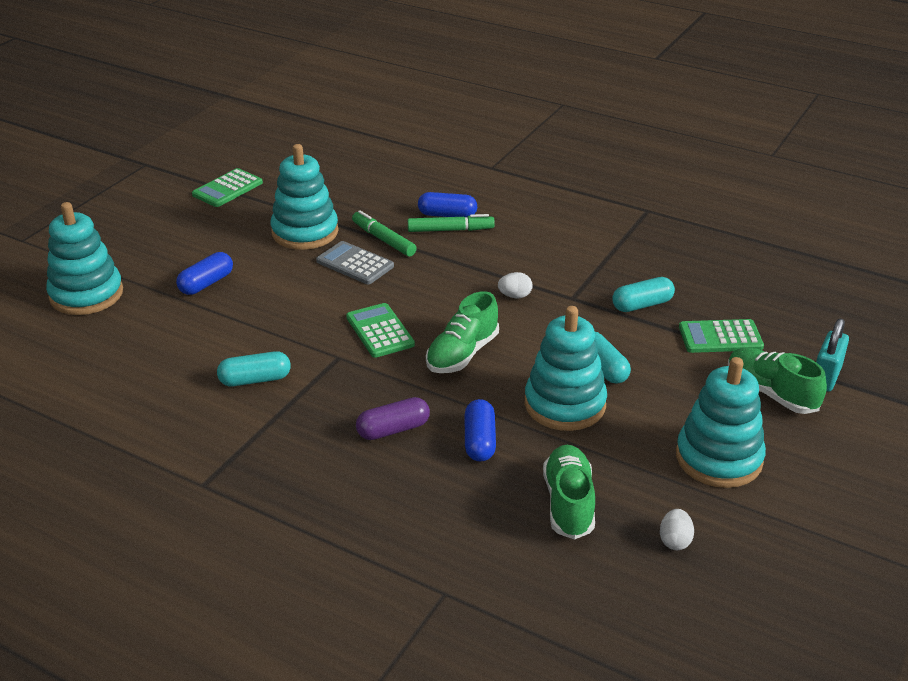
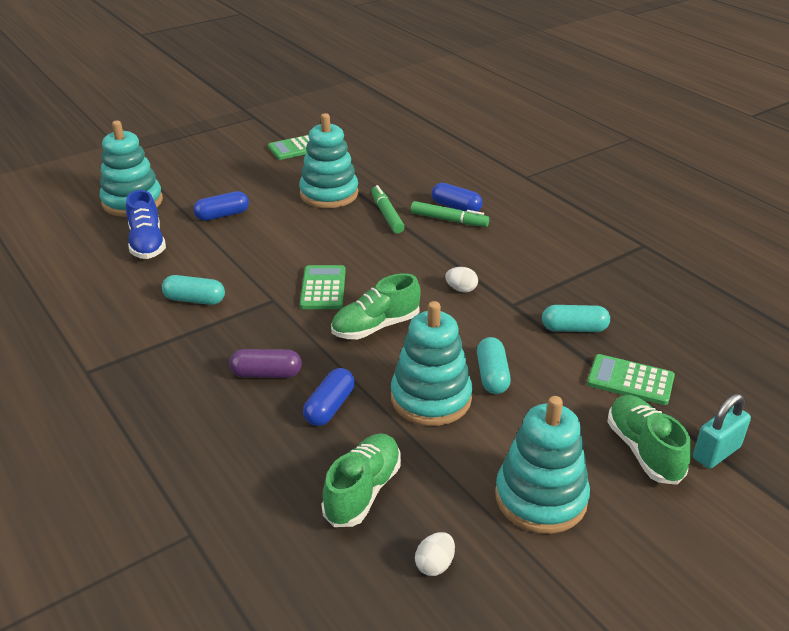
camera: 25 degrees right, 0 degrees up
grey calculator [316,241,394,284] -> none
none -> blue shoe [126,190,166,259]

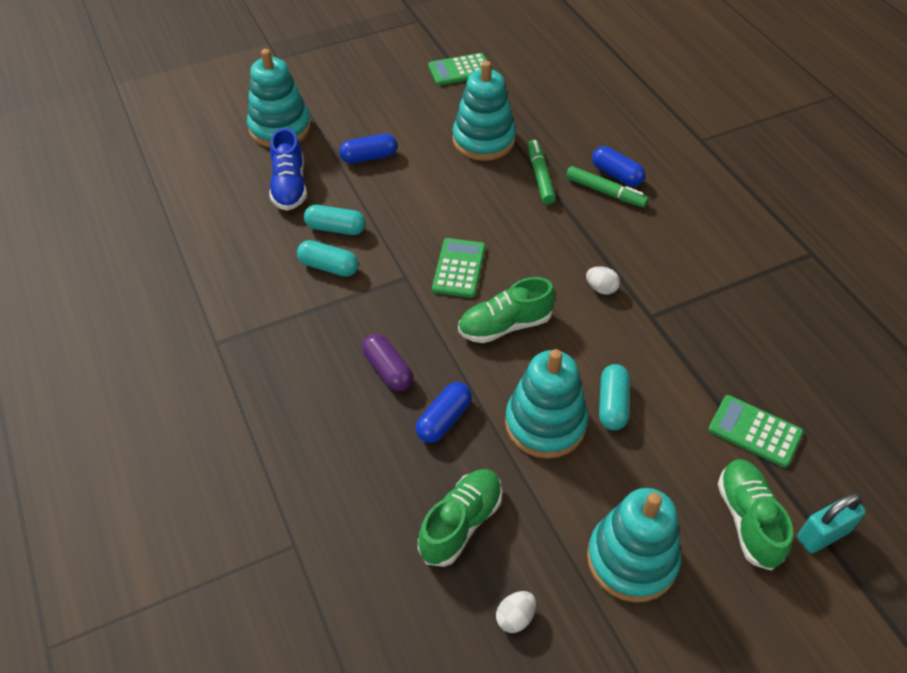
camera: 10 degrees right, 15 degrees up
purple capsule [229,349,302,378] -> purple capsule turned 45 degrees clockwise [362,334,413,391]
turquoise capsule [542,305,610,332] -> turquoise capsule moved to [304,205,366,235]

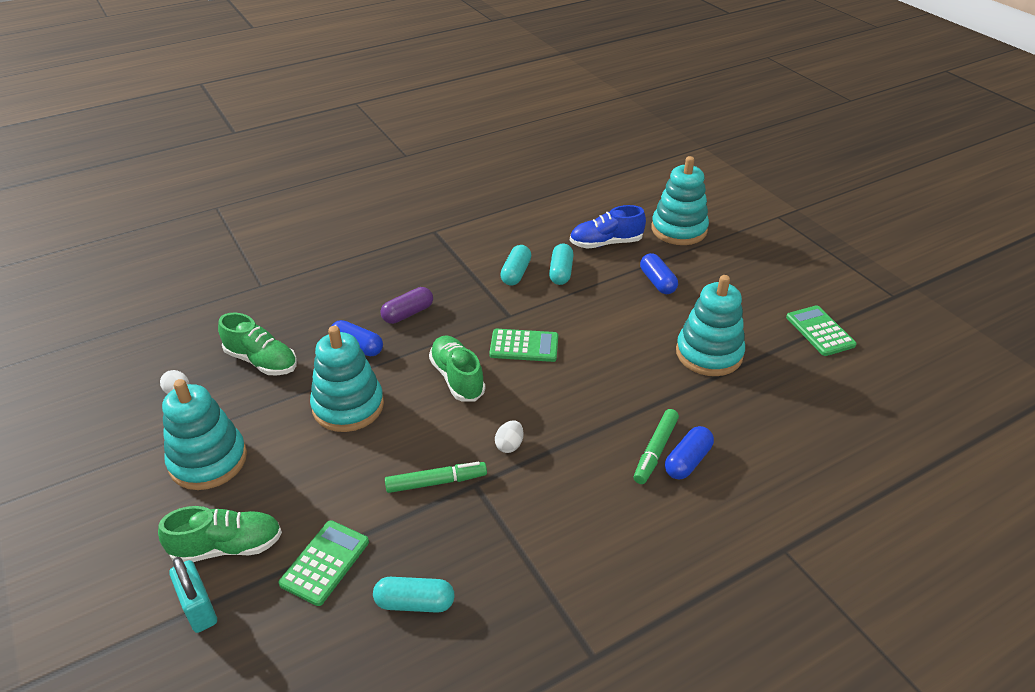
camera: 85 degrees right, 10 degrees down
green marker [528,140,556,205] -> green marker moved to [385,461,487,493]
turquoise capsule [599,364,630,430] -> turquoise capsule moved to [373,577,455,613]

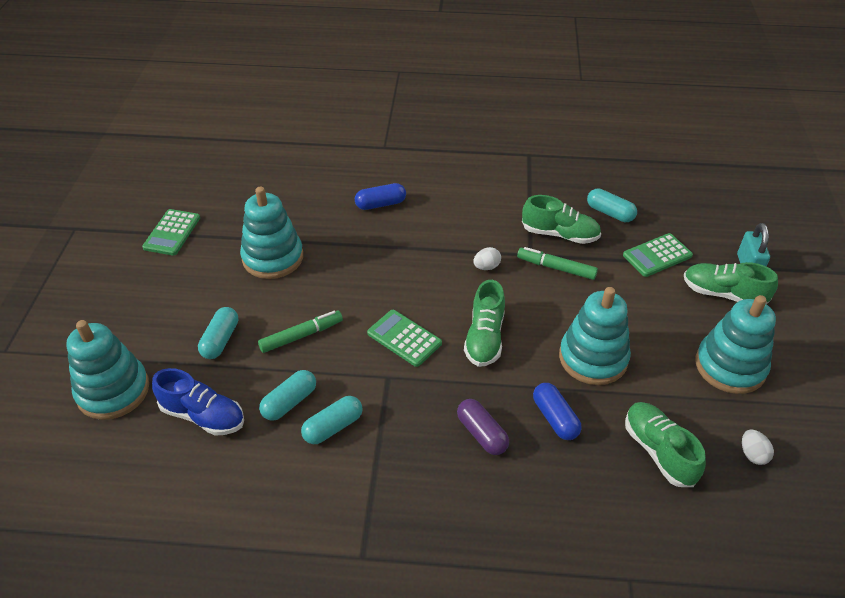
camera: 145 degrees left, 5 degrees up
purple capsule [381,287,433,324] -> purple capsule turned 60 degrees clockwise [457,399,509,455]
green marker [633,409,679,484] -> green marker moved to [258,311,343,353]
blue capsule [640,253,678,294] -> turquoise capsule [198,307,238,359]
none -> green shoe [522,195,601,244]

